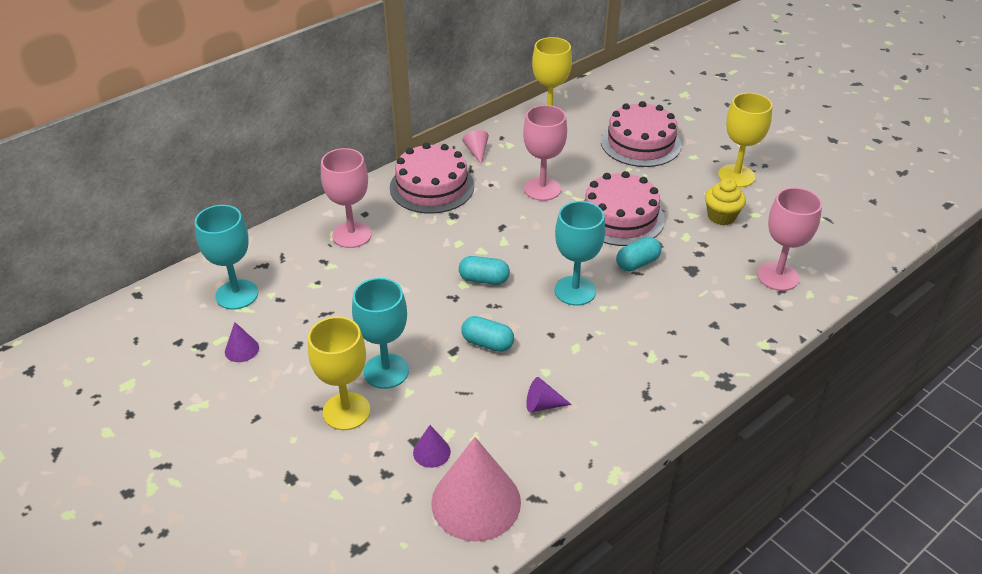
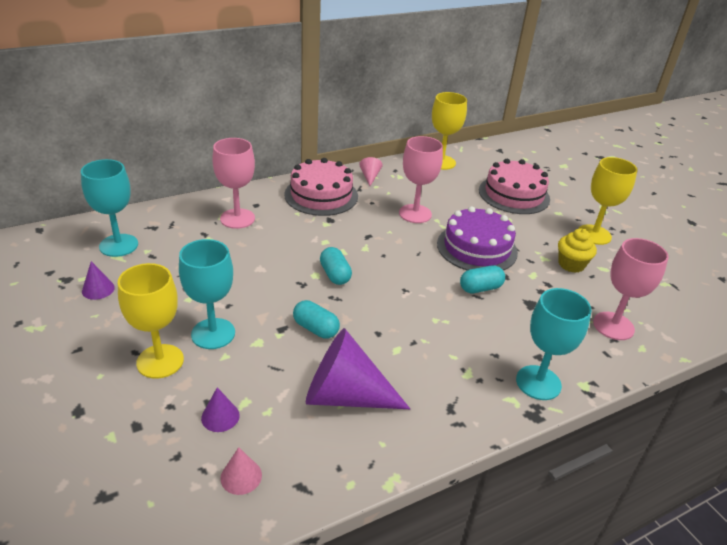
camera: 10 degrees right, 5 degrees down
pink cone [431,437,521,541] -> pink cone [220,447,262,495], size x0.44
turquoise capsule [459,256,510,285] -> turquoise capsule turned 45 degrees clockwise [320,247,352,285]
purple cone [526,377,572,412] -> purple cone [306,328,410,409], size x2.28
turquoise goblet [554,201,605,306] -> turquoise goblet moved to [516,288,592,400]
pink cake [583,171,665,246] -> purple cake [437,206,518,270]

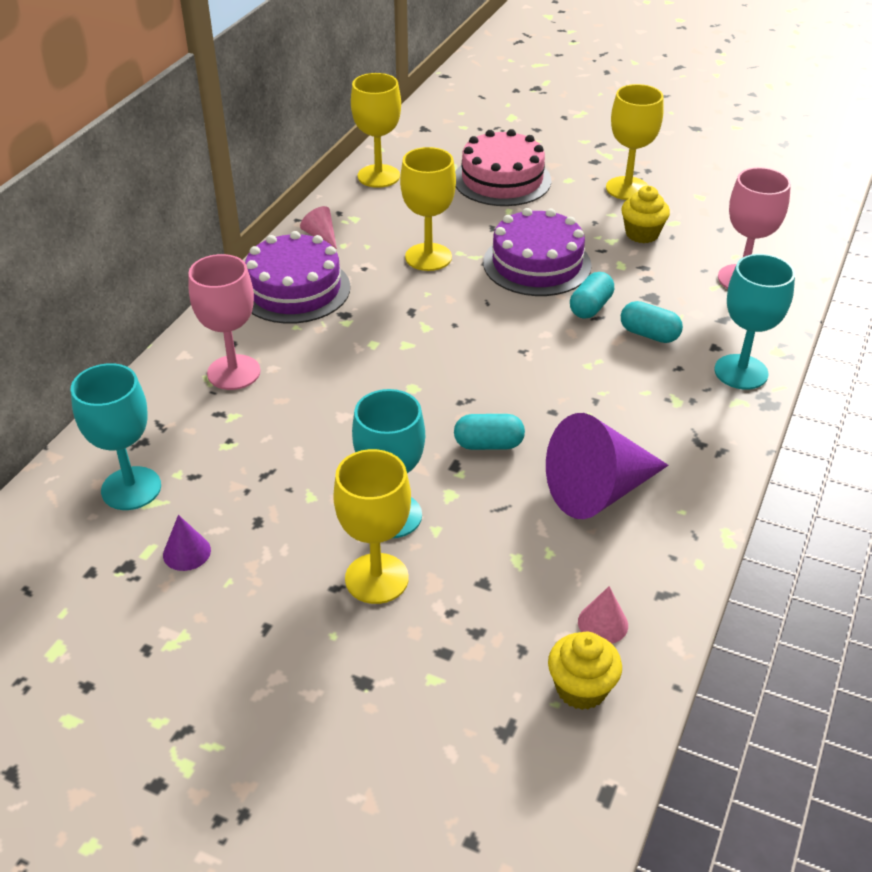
camera: 35 degrees left, 5 degrees up
purple cone [201,388,240,432] -> none
pink cake [284,158,358,216] -> purple cake [245,231,350,324]
turquoise capsule [320,247,352,285] -> turquoise capsule moved to [621,301,683,343]
pink goblet [399,136,443,223] -> yellow goblet [400,147,456,271]
none -> yellow cupcake [548,632,622,710]

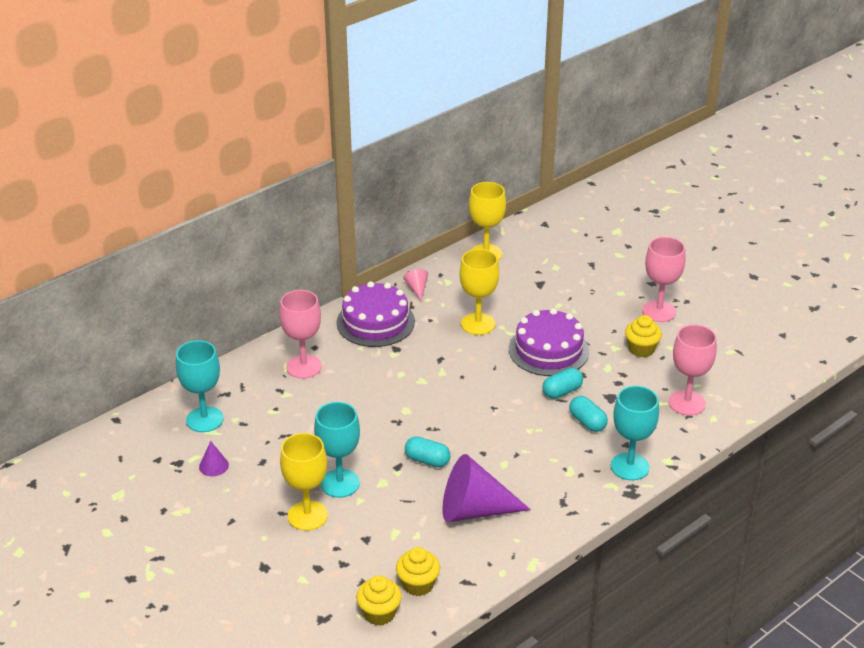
camera: 25 degrees right, 5 degrees down
pink cake [455,129,551,206] -> none
pink cone [578,586,628,643] -> yellow cupcake [396,547,440,596]
yellow goblet [606,84,664,200] -> pink goblet [642,237,686,322]

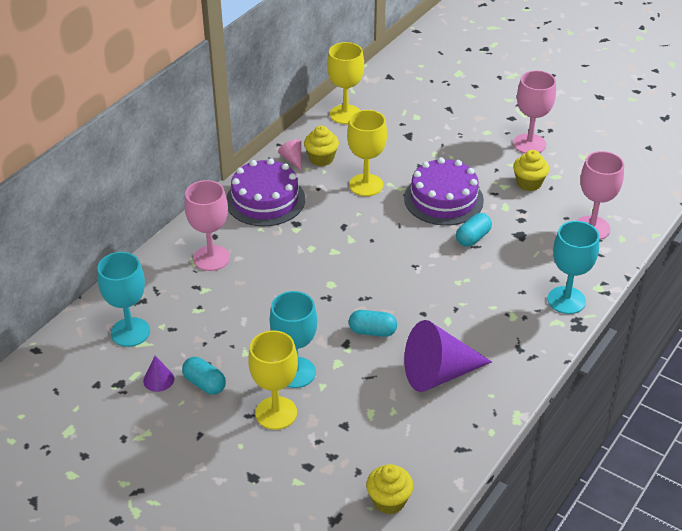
camera: 15 degrees left, 5 degrees up
yellow cupcake [396,547,440,596] -> yellow cupcake moved to [304,126,339,166]
turquoise capsule [569,396,608,432] -> turquoise capsule moved to [182,357,226,395]

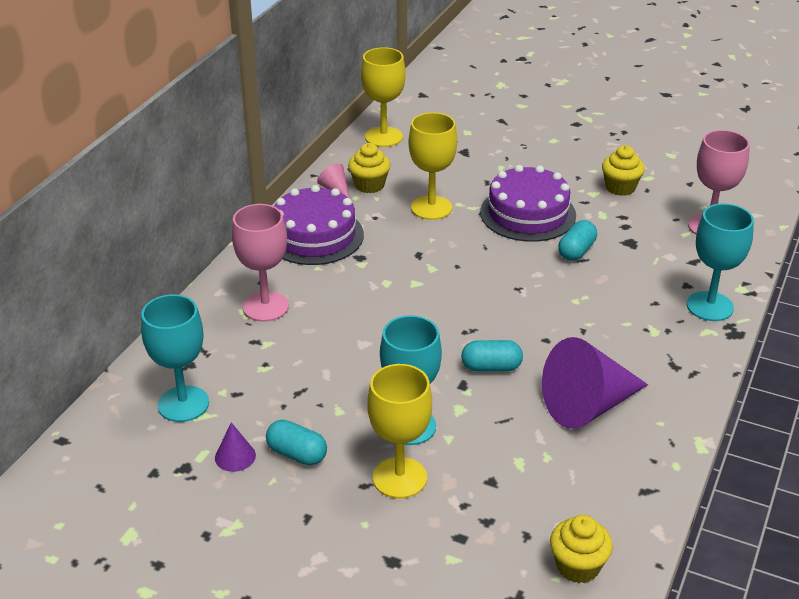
camera: 10 degrees left, 5 degrees down
pink goblet [513,70,556,153] -> none

